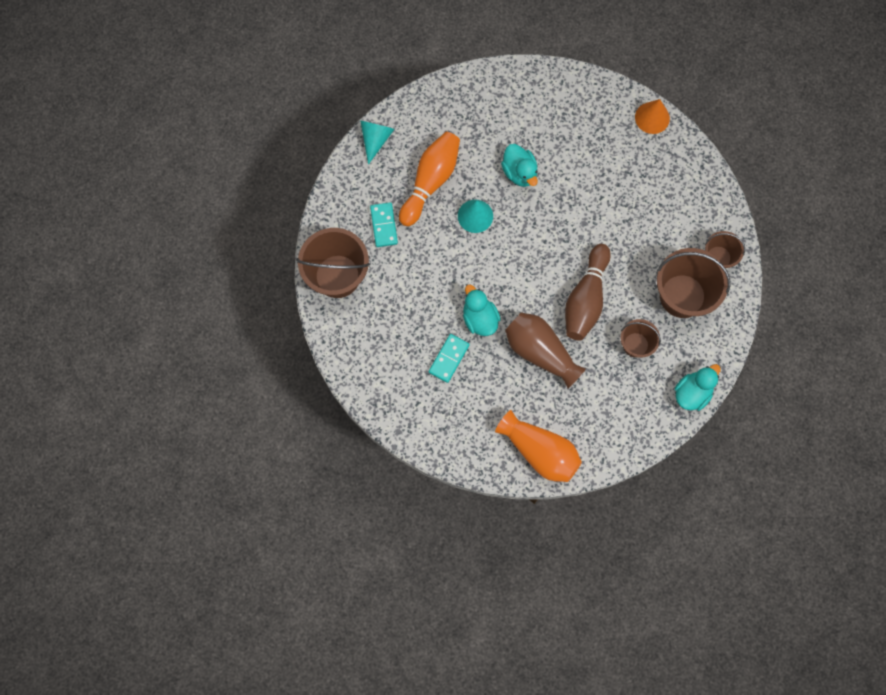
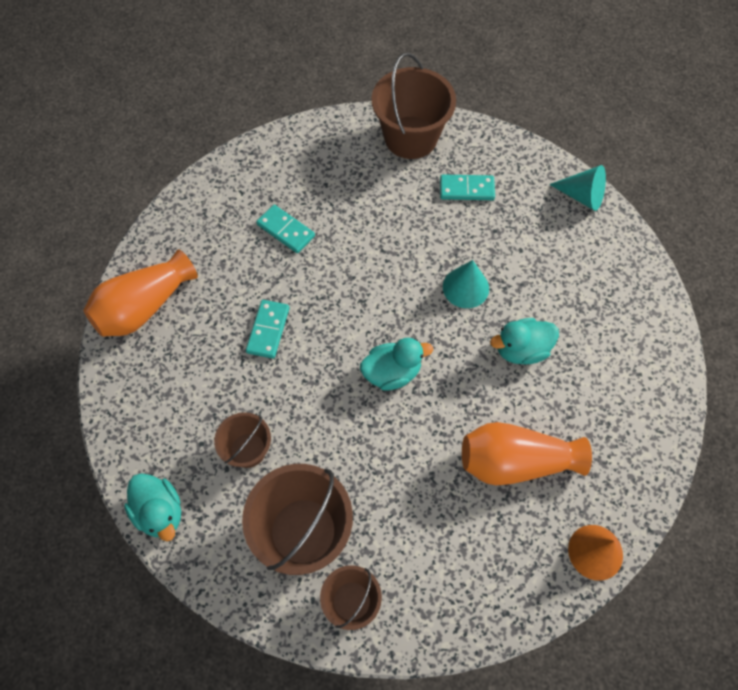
camera: 100 degrees right, 10 degrees down
orange bowling pin [399,132,460,226] -> none
turquoise duck [463,284,501,336] -> turquoise duck moved to [360,338,433,391]
brown vase [505,312,586,388] -> turquoise domino [246,300,289,359]
brown bowling pin [565,244,611,341] -> none
none -> orange vase [462,422,592,485]

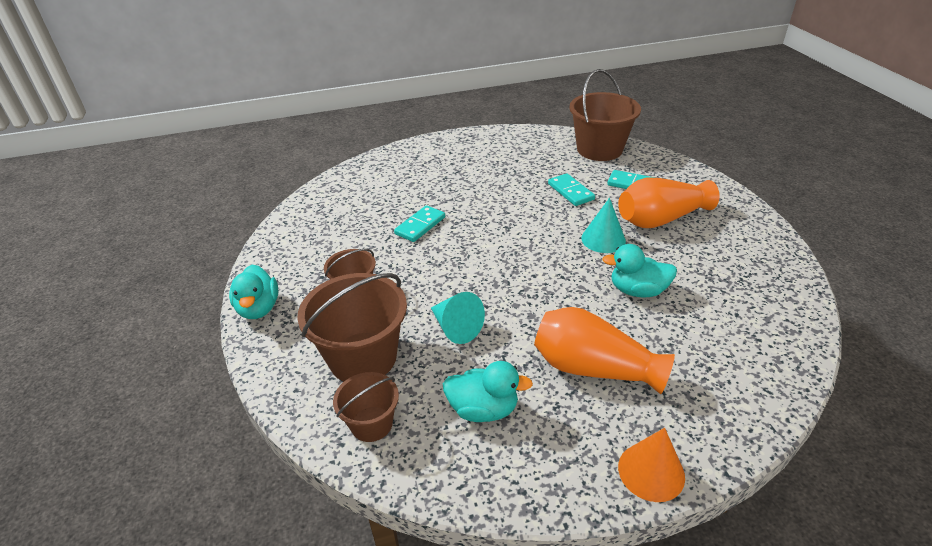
camera: 25 degrees right, 25 degrees down
orange vase [83,249,198,337] -> orange vase moved to [618,177,719,228]
turquoise domino [256,205,315,253] -> turquoise domino moved to [548,173,595,206]
turquoise duck [360,338,433,391] -> turquoise duck moved to [443,361,533,422]
turquoise cone [549,165,606,211] -> turquoise cone moved to [431,292,485,344]

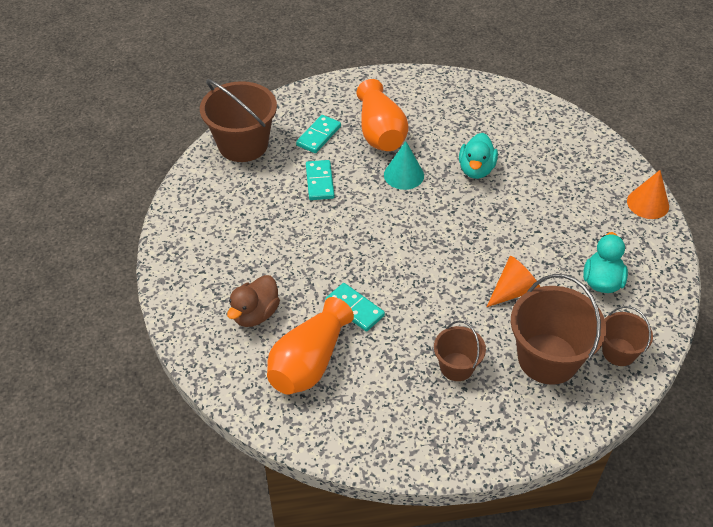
camera: 85 degrees left, 10 degrees up
turquoise duck [229,265,279,319] -> none
turquoise cone [431,292,485,344] -> orange cone [487,256,540,307]
orange vase [534,307,675,394] -> orange vase moved to [267,297,354,395]
turquoise domino [548,173,595,206] -> turquoise domino turned 75 degrees counterclockwise [306,160,335,200]
none -> brown duck [227,275,280,327]

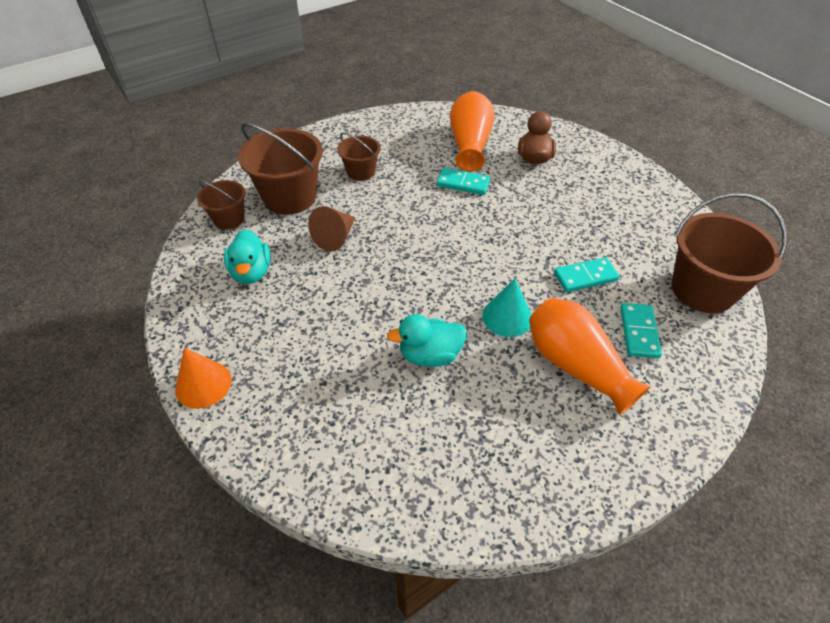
camera: 155 degrees right, 0 degrees up
turquoise domino [306,160,335,200] -> turquoise domino turned 75 degrees counterclockwise [554,257,620,292]
turquoise duck [459,133,498,179] -> turquoise duck turned 90 degrees counterclockwise [387,314,467,367]
orange cone [487,256,540,307] -> brown cone [308,206,356,252]

